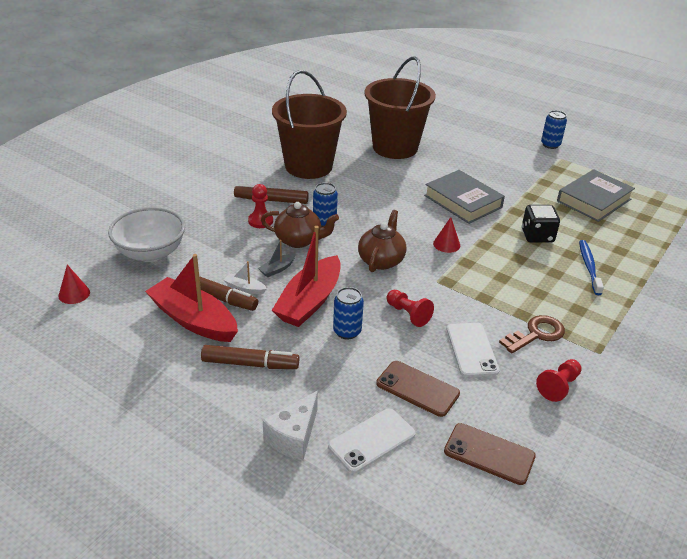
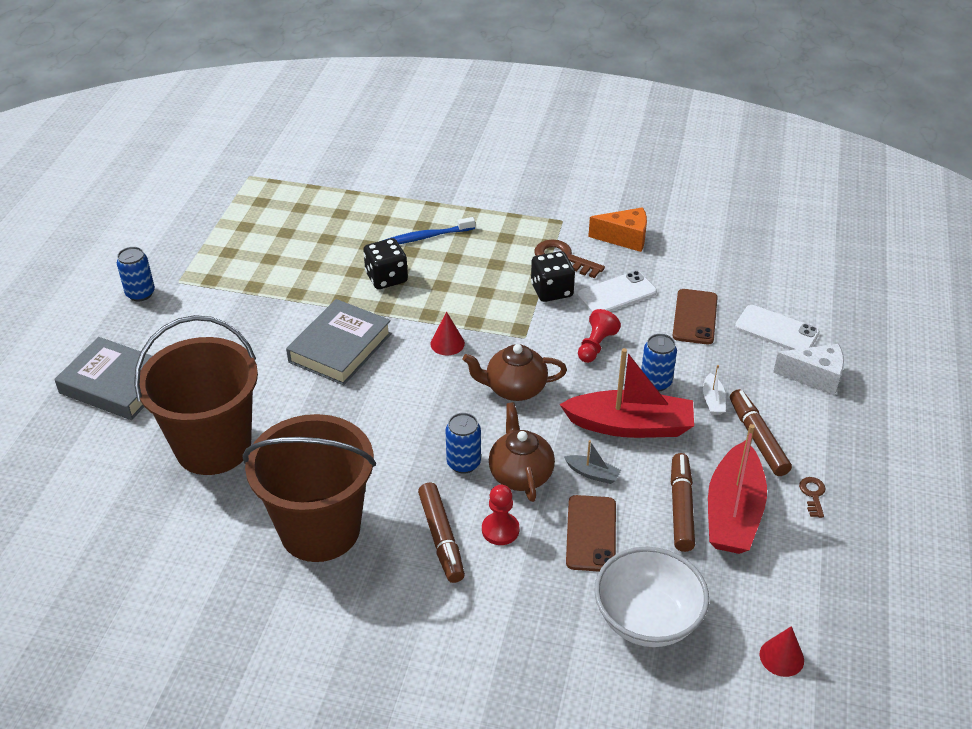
camera: 110 degrees left, 5 degrees up
white boat [224,261,267,294] -> white boat moved to [703,365,726,415]
brown phone [444,423,536,485] -> brown phone moved to [566,495,616,572]
red pawn [536,359,582,402] -> orange cheese [588,207,647,252]
grey book [557,169,635,222] -> grey book moved to [54,337,152,420]
none -> black dice [531,251,575,302]
none -> brown key [799,477,826,518]

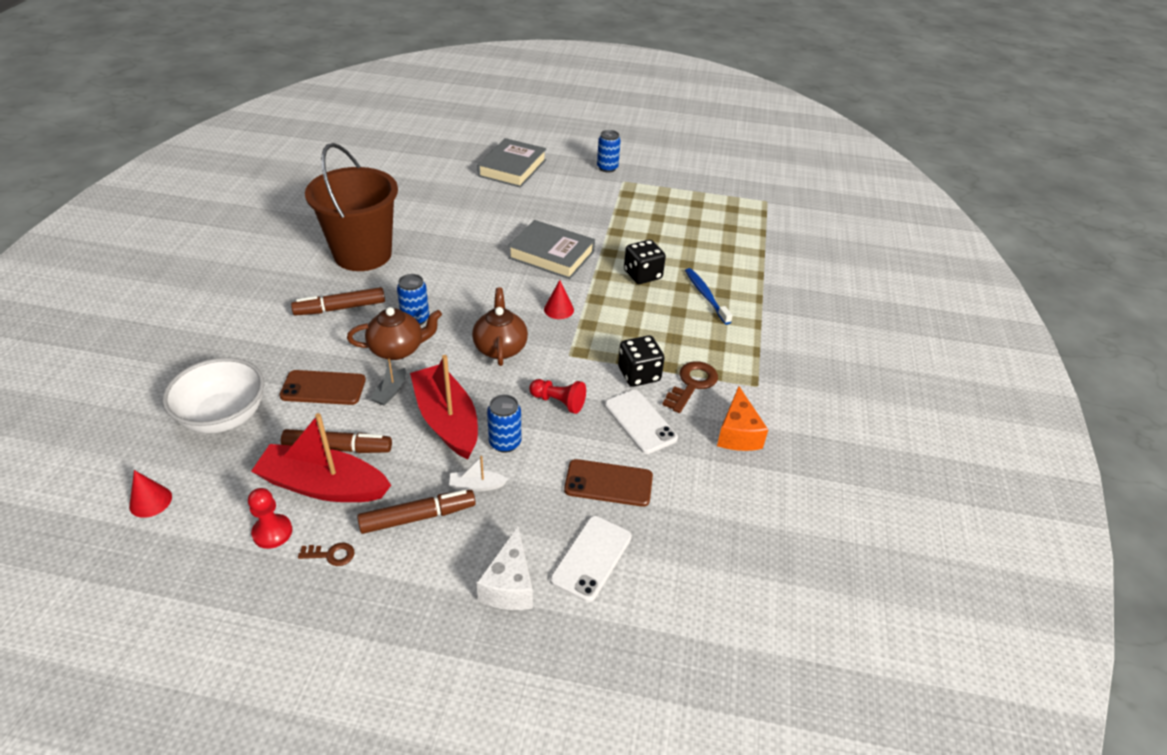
camera: 85 degrees right, 0 degrees up
brown bucket [134,315,258,475] -> none
red pawn [482,485,519,545] -> red pawn moved to [248,488,292,549]
red boat [559,348,694,438] -> red boat turned 150 degrees clockwise [410,355,478,459]

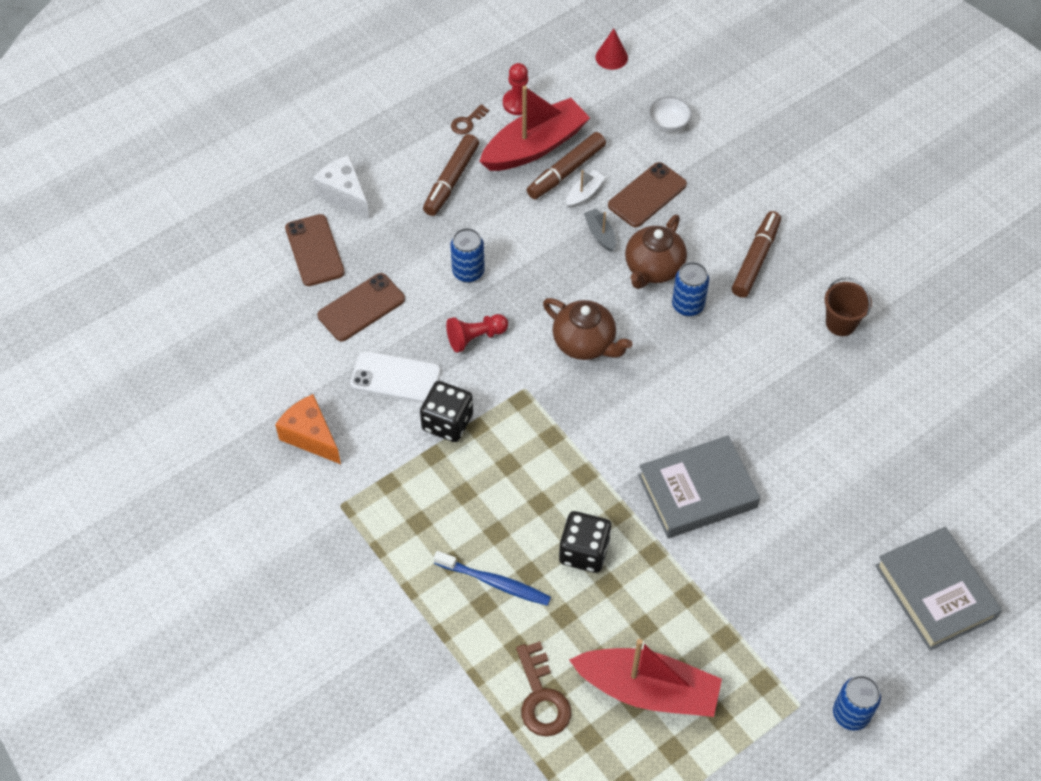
camera: 135 degrees right, 15 degrees up
white bowl [162,357,264,433] -> white bowl [648,96,692,133], size x0.49
brown bucket [305,143,398,271] -> brown bucket [824,277,872,336], size x0.42
red boat [410,355,478,459] -> red boat moved to [569,639,722,717]
white boat [449,456,508,491] -> white boat moved to [566,170,606,208]
red cone [544,280,574,319] -> none
white phone [550,516,632,602] -> brown phone [285,214,345,286]
brown key [662,361,718,413] -> brown key moved to [516,641,571,737]

